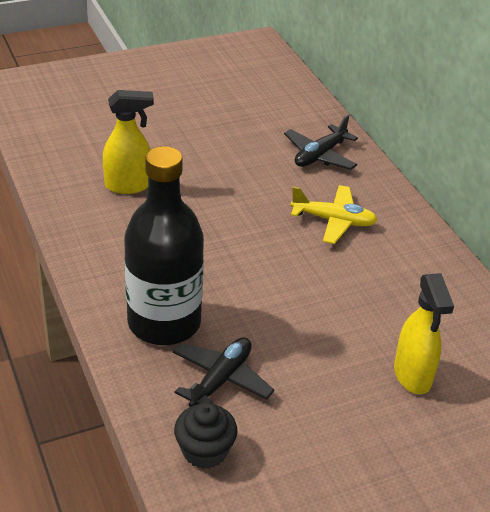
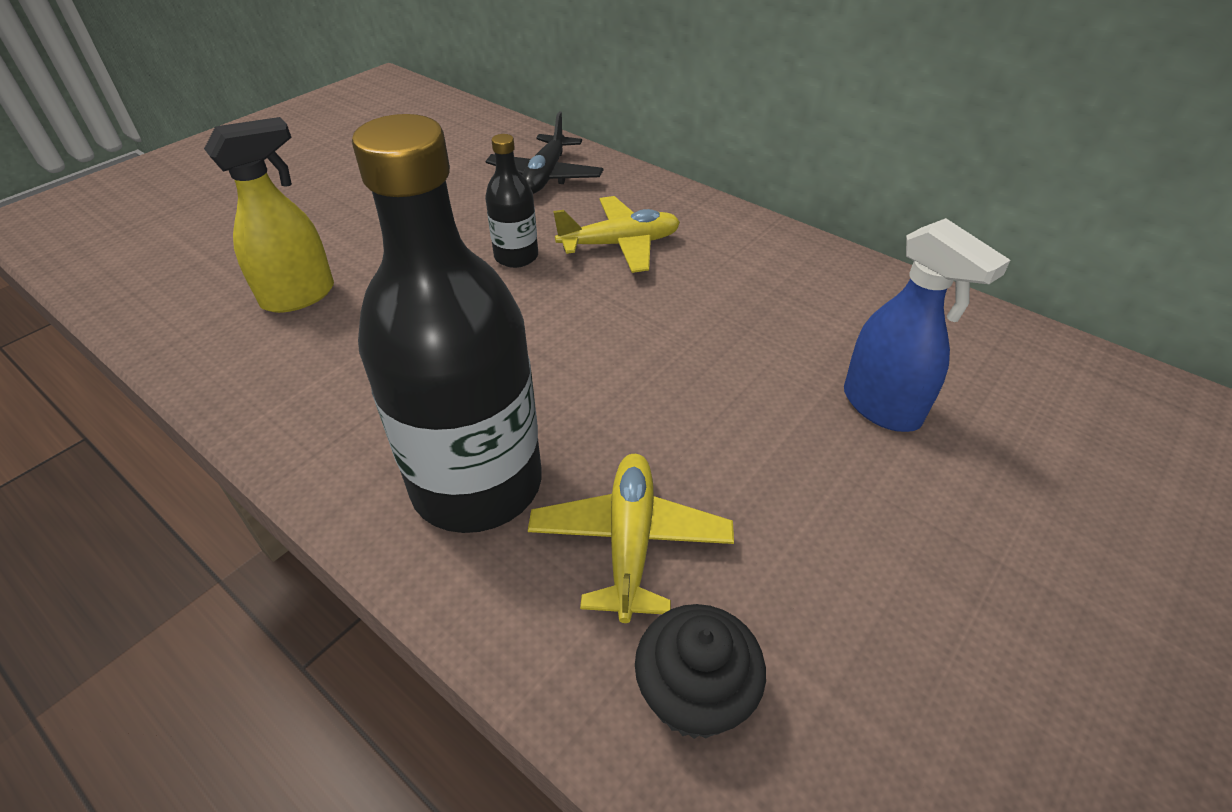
camera: 25 degrees left, 5 degrees up
black plane [173,338,274,407] -> yellow plane [528,454,734,623]
yellow spray bottle [394,273,454,394] -> blue spray bottle [844,218,1011,432]
none -> black bottle [485,134,538,268]

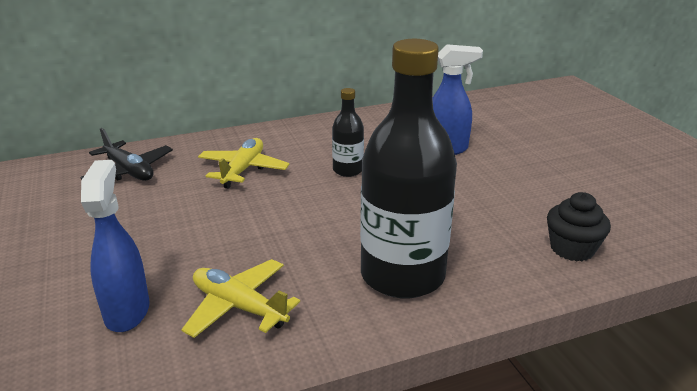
camera: 60 degrees left, 15 degrees down
yellow spray bottle [204,117,334,313] -> blue spray bottle [81,160,150,332]
black bottle [485,134,538,268] -> black bottle moved to [332,88,364,177]
yellow plane [528,454,734,623] -> yellow plane moved to [181,259,300,338]

